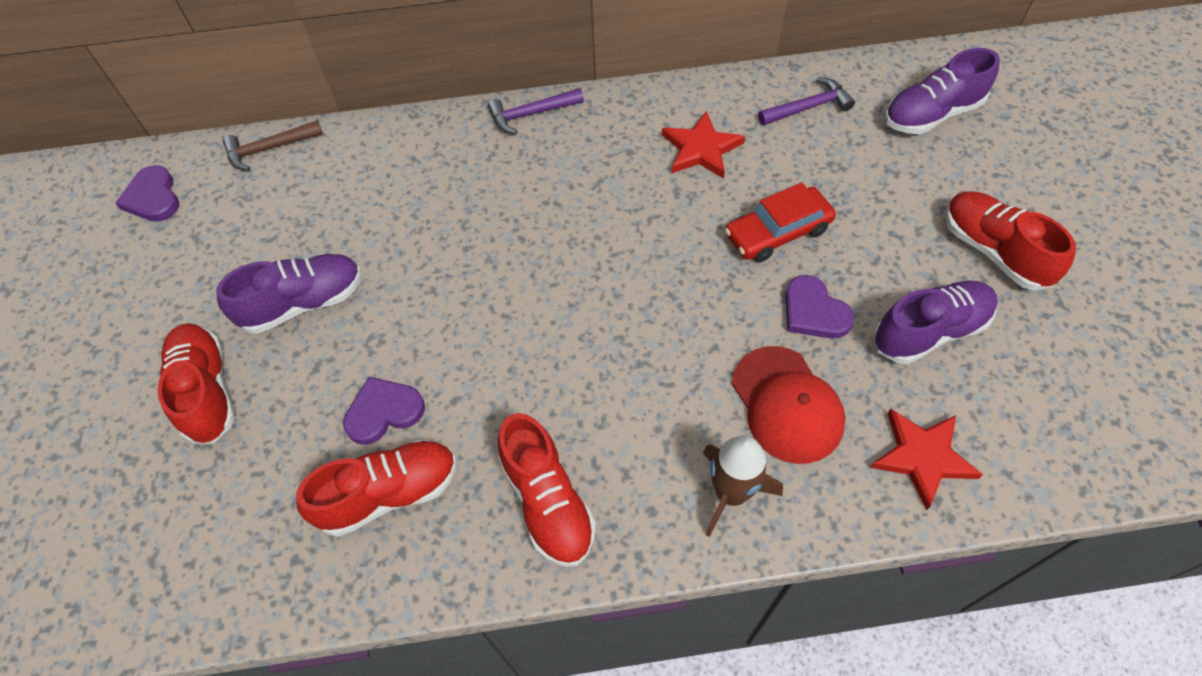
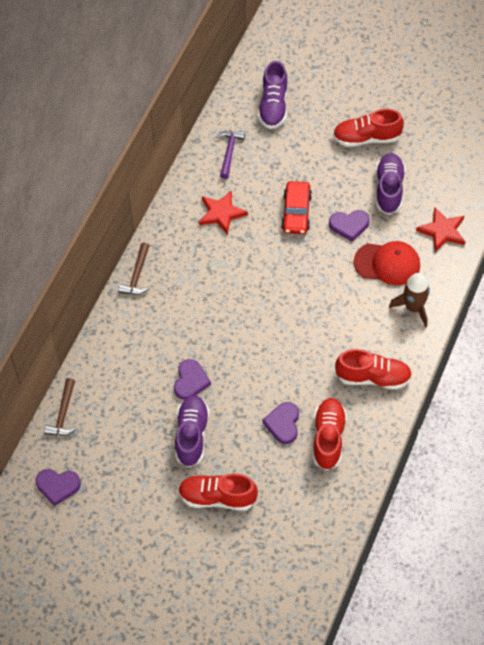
camera: 60 degrees left, 0 degrees up
purple hammer [488,88,584,134] -> brown hammer [118,242,150,295]
none -> purple heart [174,359,211,400]

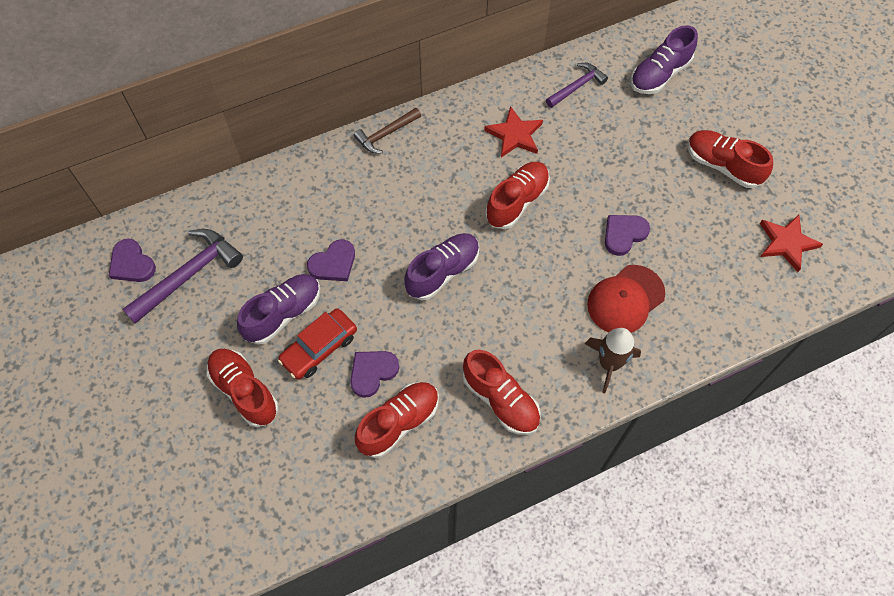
camera: 40 degrees right, 5 degrees up
brown hammer [44,378,77,436] -> none
red car [281,181,312,234] -> red car moved to [278,308,357,380]
purple heart [329,210,370,242] -> purple heart turned 105 degrees clockwise [605,215,650,256]
red cap [354,241,420,285] -> red cap turned 90 degrees clockwise [587,265,665,333]
purple shoe [376,153,405,215] -> purple shoe moved to [404,233,479,300]
red star [416,207,465,252] -> red star moved to [760,215,823,272]
none -> purple hammer [122,229,243,324]
none -> red shoe [486,162,550,229]

